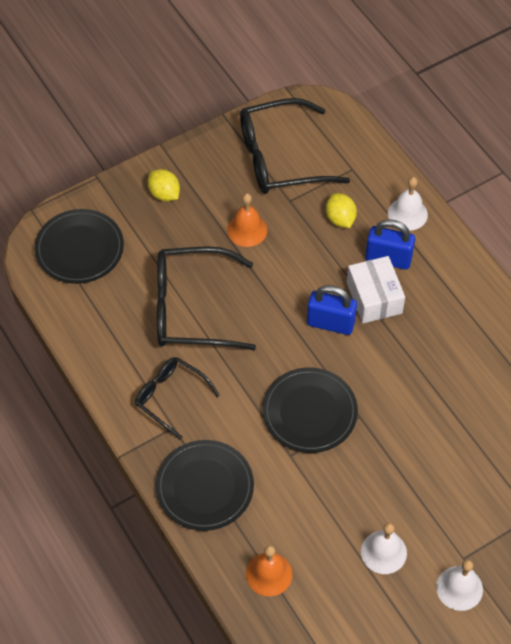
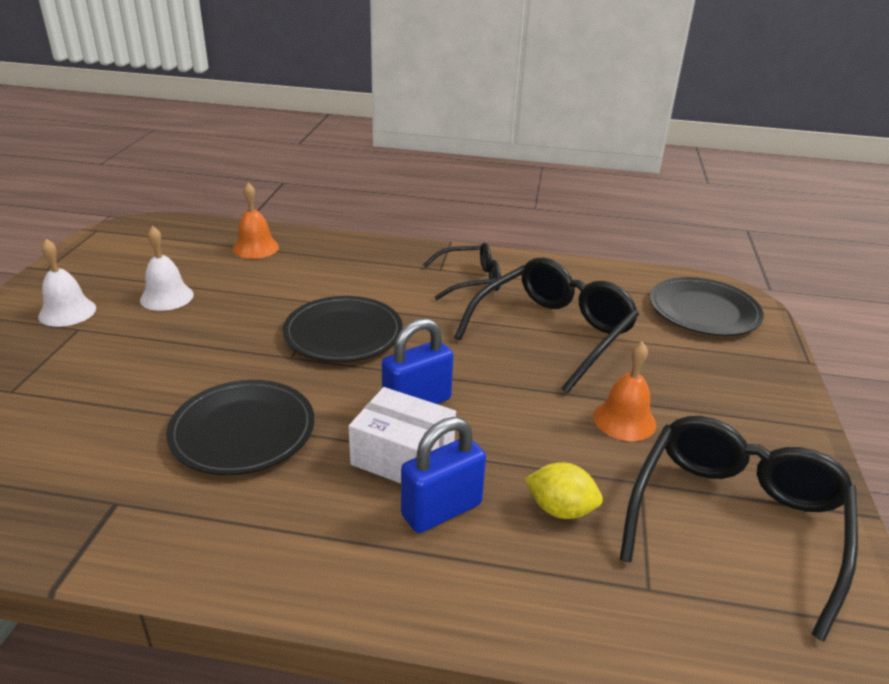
camera: 130 degrees right, 25 degrees down
yellow lemon [148,169,180,201] -> none
black plate [156,440,254,531] -> black plate moved to [166,380,314,475]
white bell [388,177,428,231] -> none

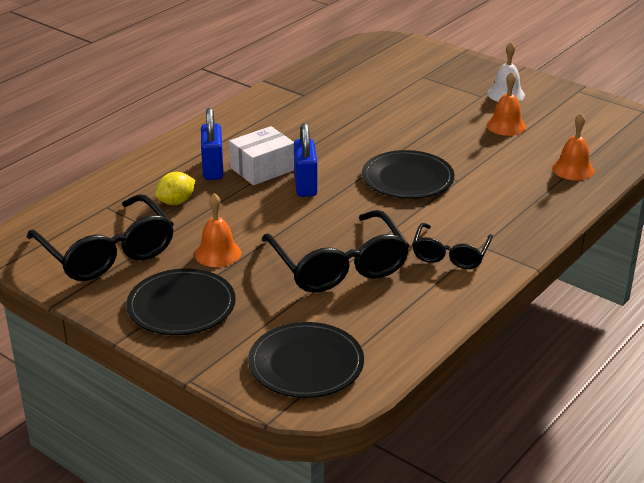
camera: 120 degrees right, 0 degrees up
white bell [140,226,194,311] -> orange bell [487,72,526,136]
black plate [166,380,314,475] -> black plate moved to [126,268,236,335]

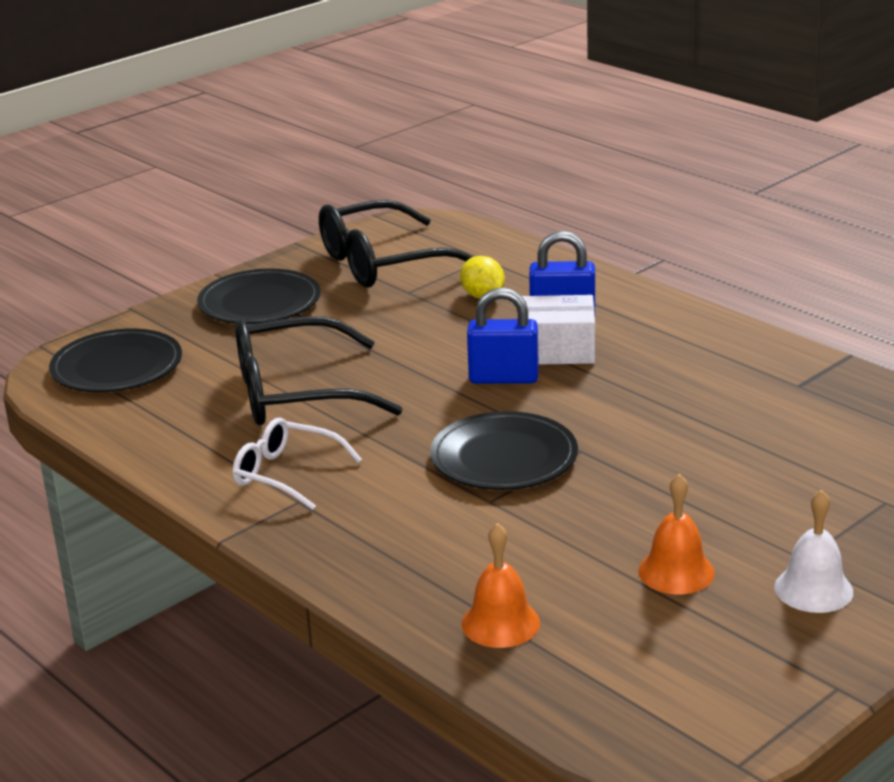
camera: 100 degrees right, 5 degrees down
orange bell [195,193,241,267] -> none
white box [229,126,294,185] -> white box turned 60 degrees counterclockwise [522,295,595,365]
black glasses [412,223,493,269] -> white glasses [232,418,362,510]

